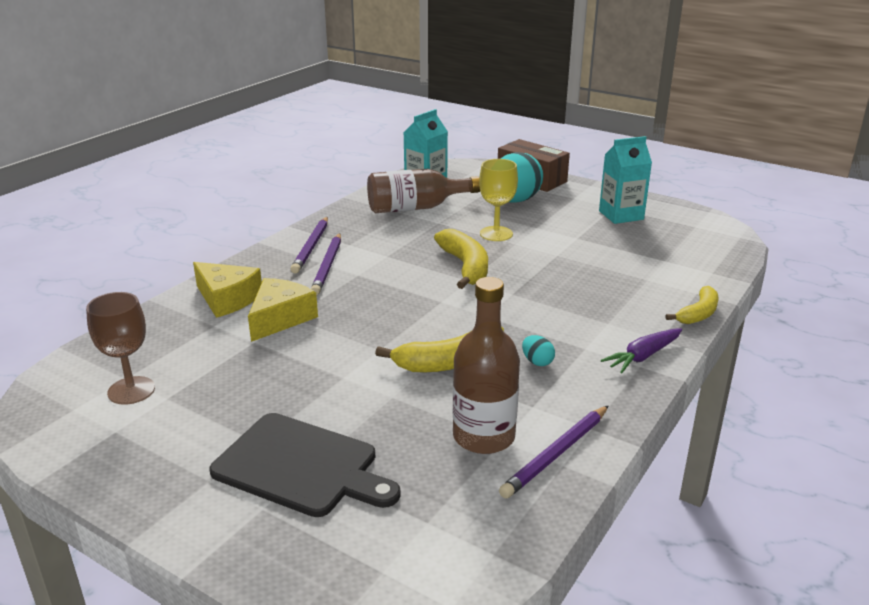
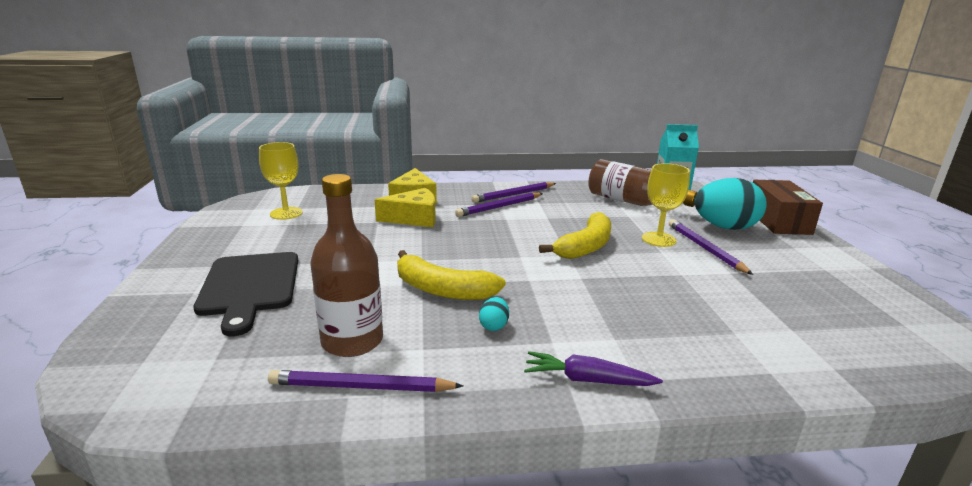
camera: 50 degrees right, 5 degrees down
brown goblet [86,292,155,405] -> yellow goblet [259,142,303,220]
turquoise carton [599,136,652,224] -> none
yellow banana [666,286,718,324] -> none
none -> purple pencil [669,219,753,275]

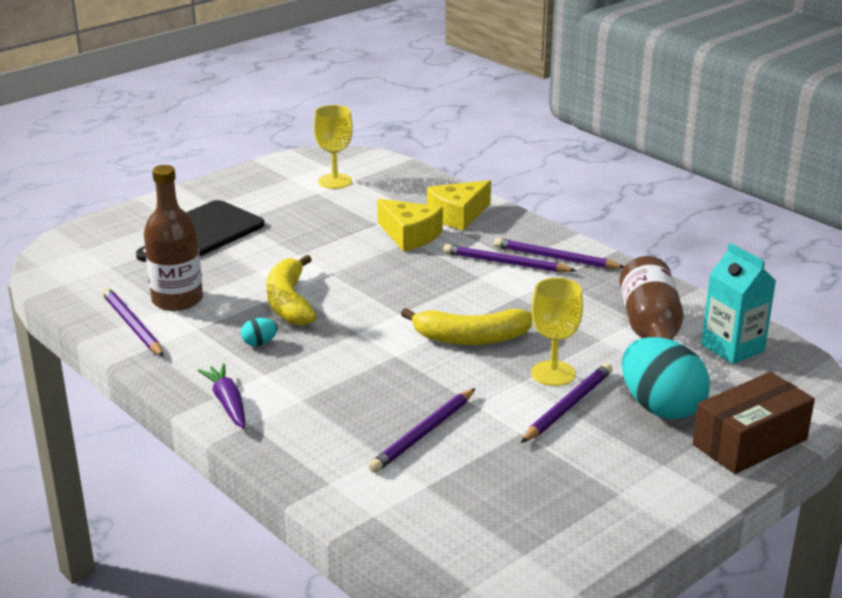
camera: 55 degrees right, 5 degrees up
none -> purple pencil [368,388,475,473]

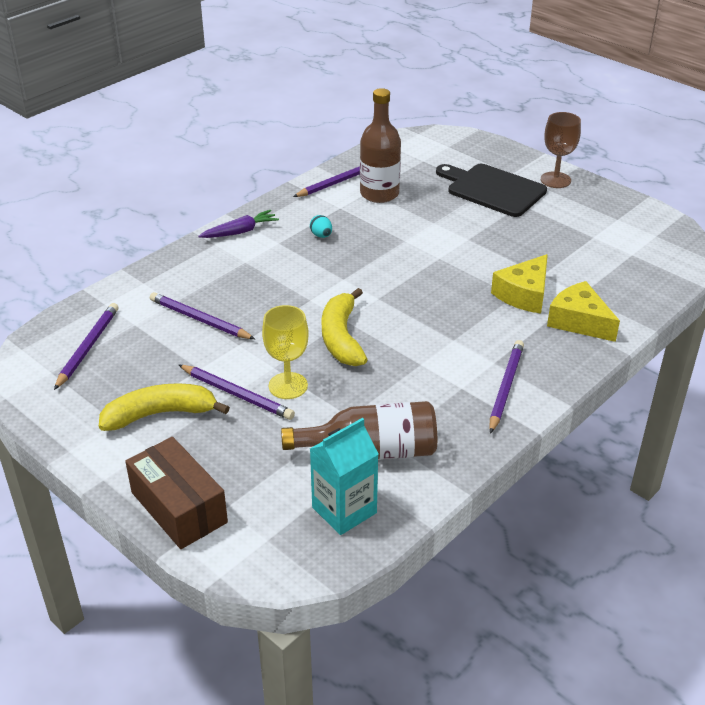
camera: 85 degrees right, 10 degrees up
yellow banana [266,255,317,326] -> yellow banana moved to [99,383,230,431]
yellow goblet [313,105,353,189] -> none
purple pencil [443,244,577,272] -> purple pencil moved to [54,303,119,390]
turquoise egg [622,337,710,419] -> none
none -> brown goblet [541,112,581,188]

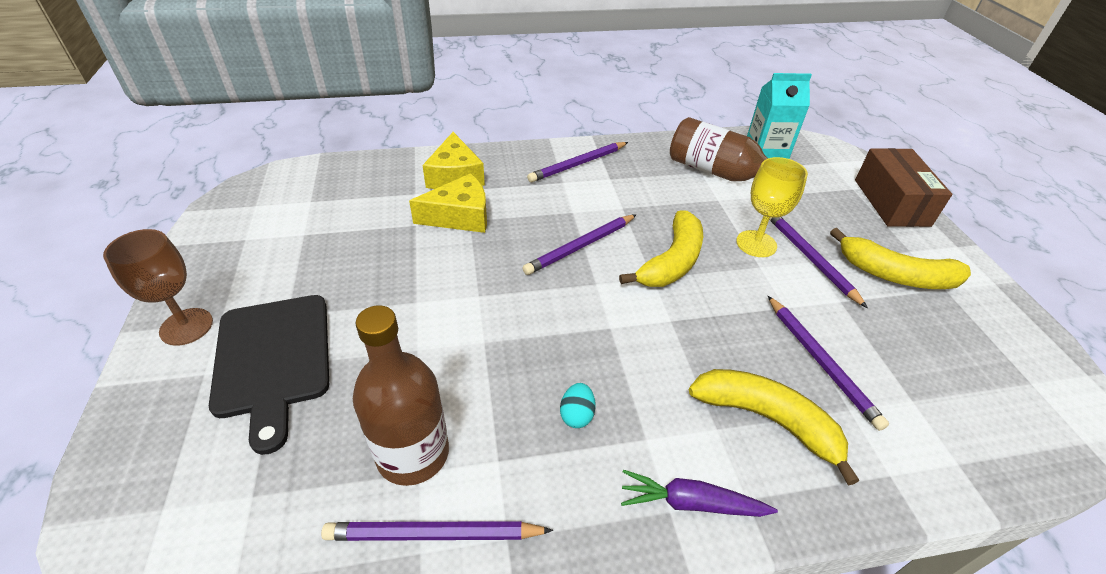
camera: 145 degrees left, 5 degrees up
purple pencil [54,303,119,390] -> purple pencil moved to [523,214,637,275]
none -> yellow banana [689,369,859,485]

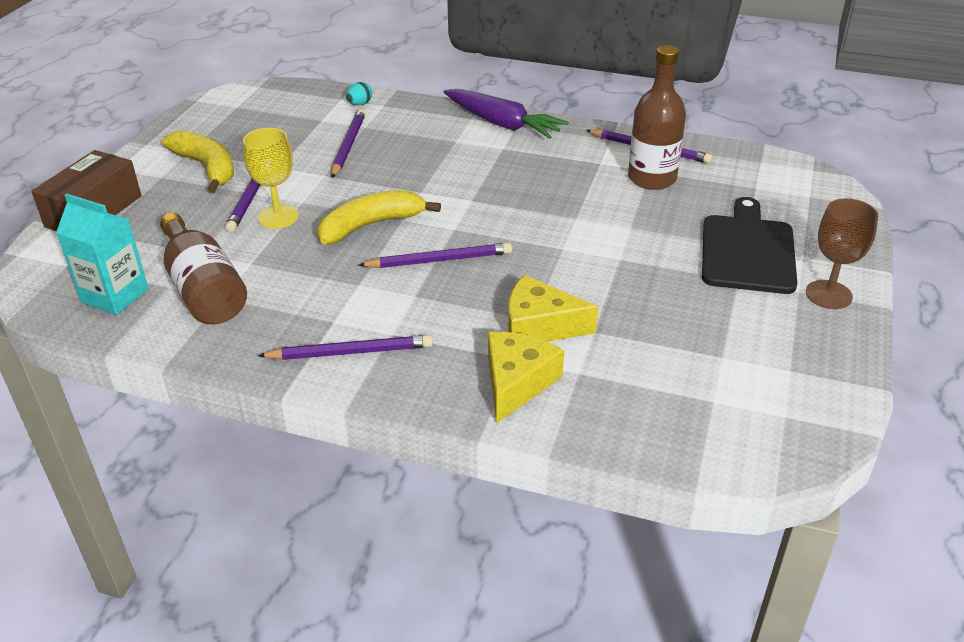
camera: 150 degrees left, 5 degrees down
turquoise egg [560,383,596,428] -> turquoise egg moved to [346,82,372,105]
purple carrot [621,470,778,517] -> purple carrot [444,89,569,139], size x1.58
yellow banana [689,369,859,485] -> none

